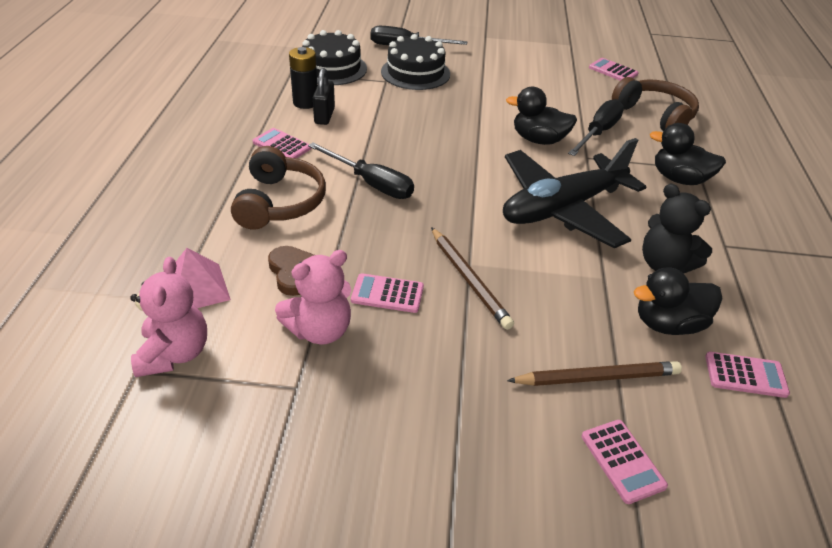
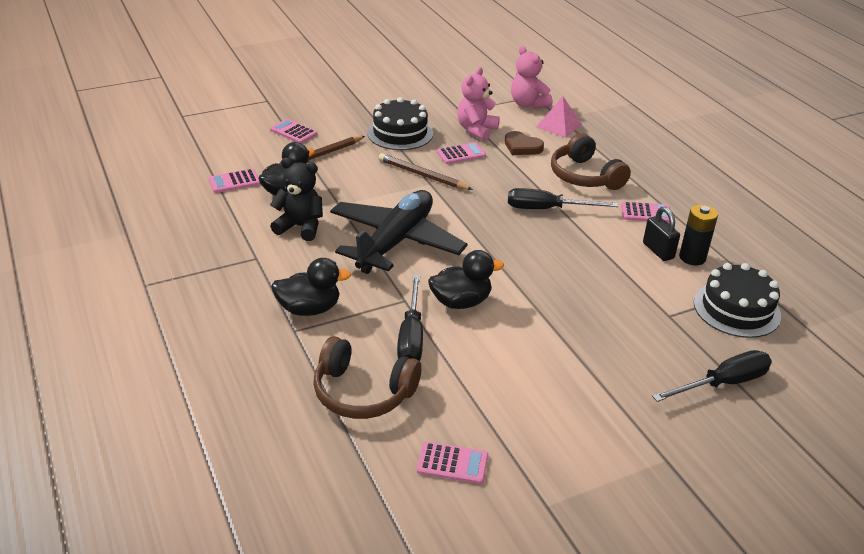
camera: 150 degrees right, 5 degrees down
black cake [381,34,450,90] -> black cake moved to [367,97,433,150]

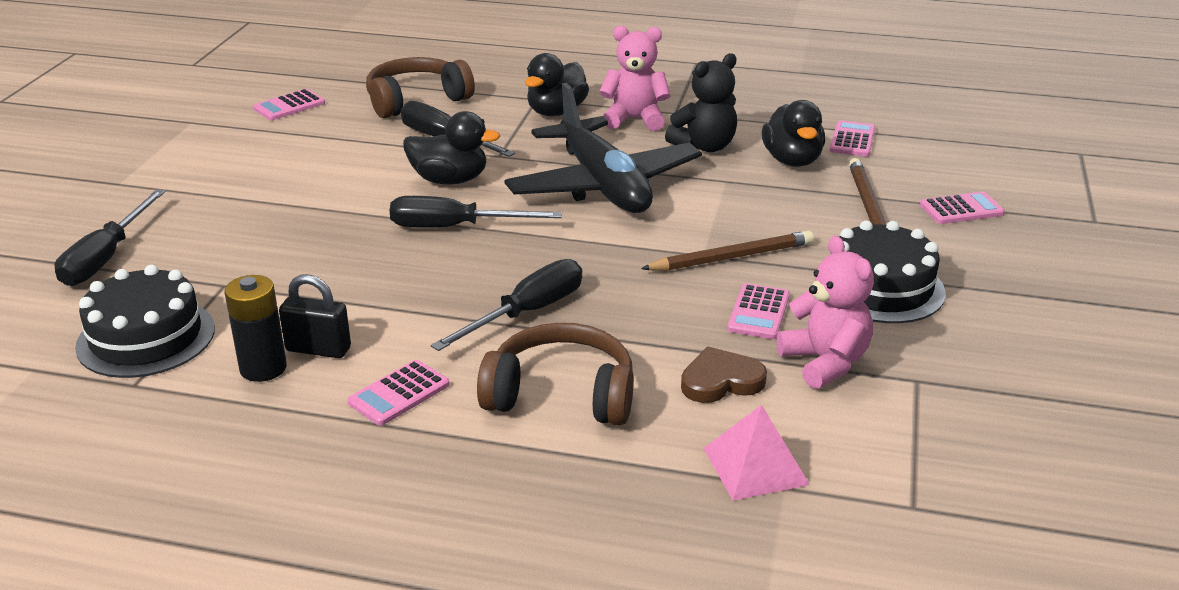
camera: 130 degrees right, 5 degrees down
black duck [428,250,504,309] -> black duck turned 105 degrees counterclockwise [403,111,500,185]
pink teddy bear [511,46,553,109] -> pink teddy bear moved to [599,26,671,131]
none -> black screwdriver [390,196,562,227]

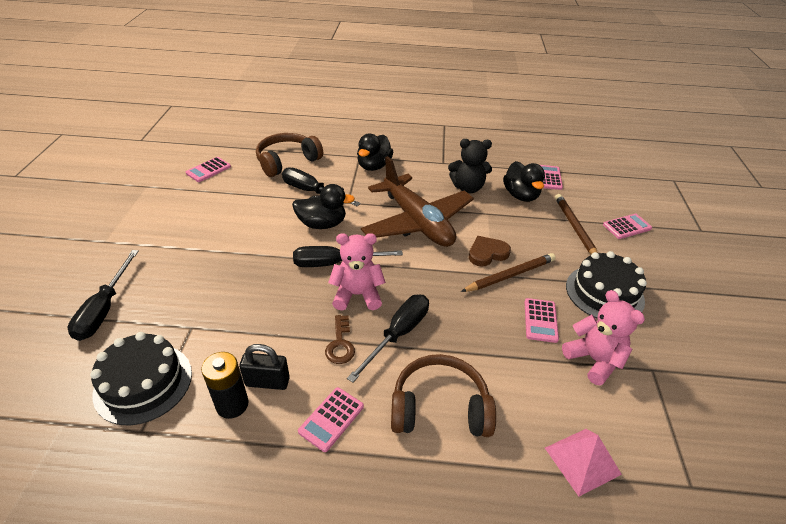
camera: 10 degrees left, 10 degrees up
black plane [504,83,702,213] -> brown plane [361,156,474,247]
pink teddy bear [599,26,671,131] -> pink teddy bear moved to [328,233,386,310]
black teddy bear [665,53,737,152] -> black teddy bear turned 45 degrees clockwise [448,139,492,193]
brown heart [681,346,767,403] -> brown heart moved to [469,236,511,267]
none -> brown key [325,315,355,364]

